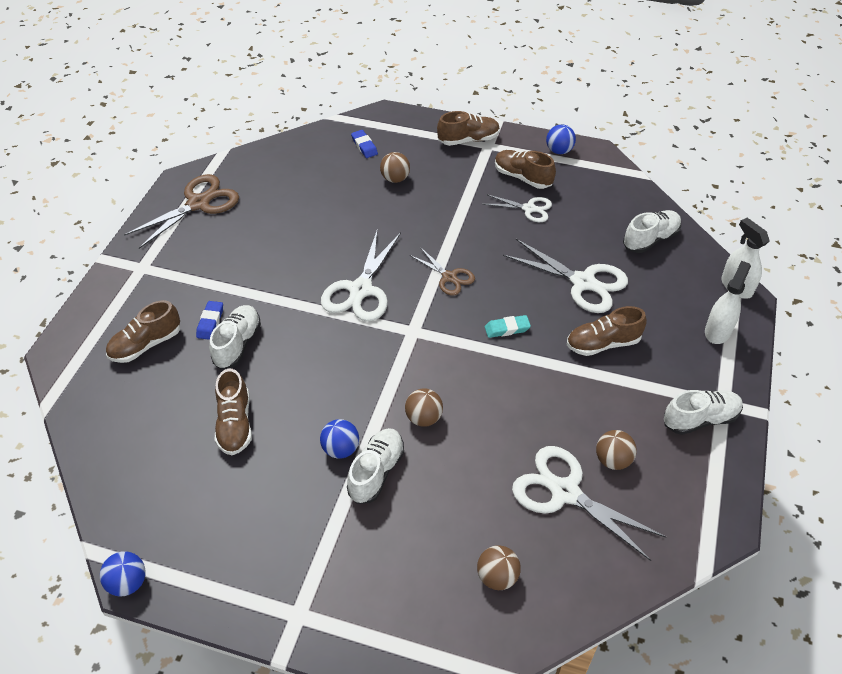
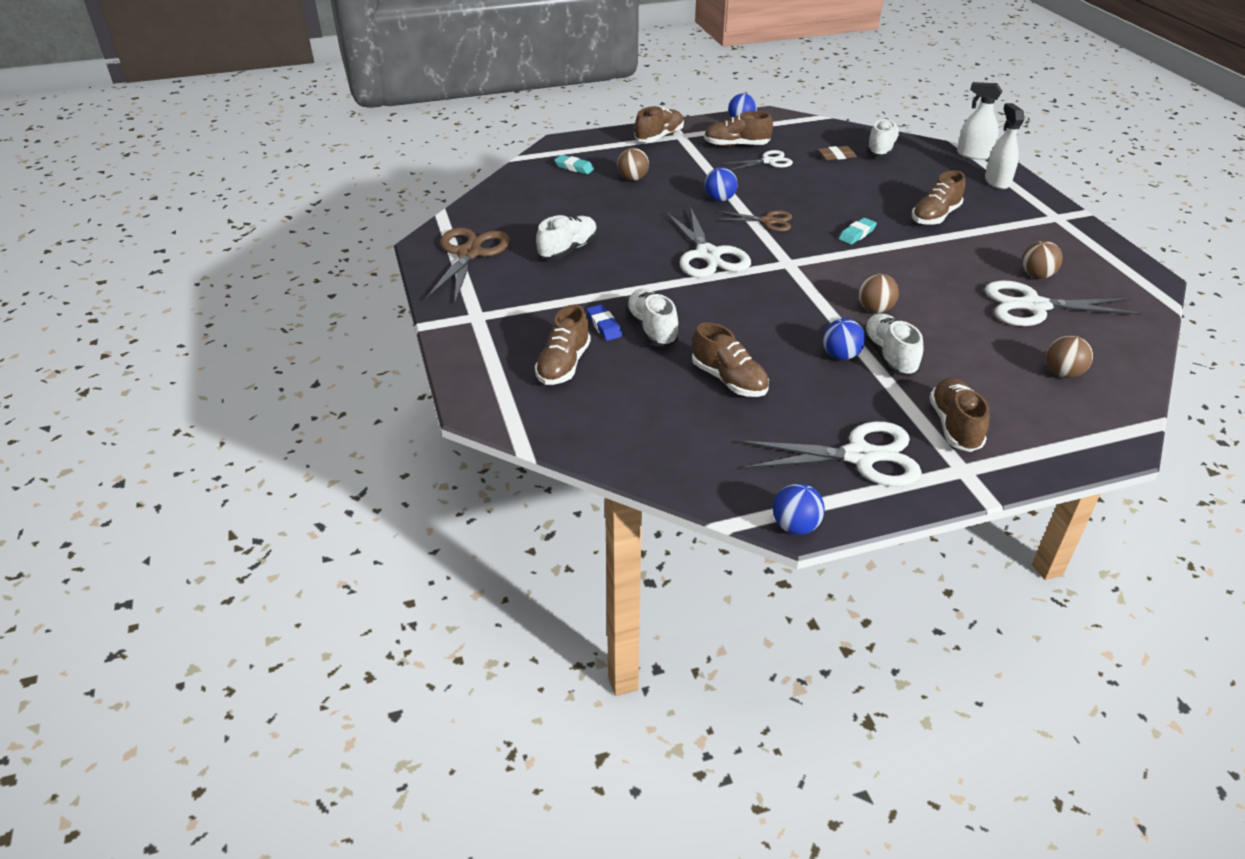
camera: 35 degrees left, 10 degrees down
blue eraser [351,130,378,158] -> turquoise eraser [554,155,594,174]
white scissors [503,239,628,313] -> white scissors moved to [739,422,922,487]
white shoe [664,390,743,435] -> white shoe moved to [536,215,598,260]
none -> blue ball [705,167,737,201]
none -> brown eraser [818,146,857,160]
none -> brown shoe [929,378,990,452]

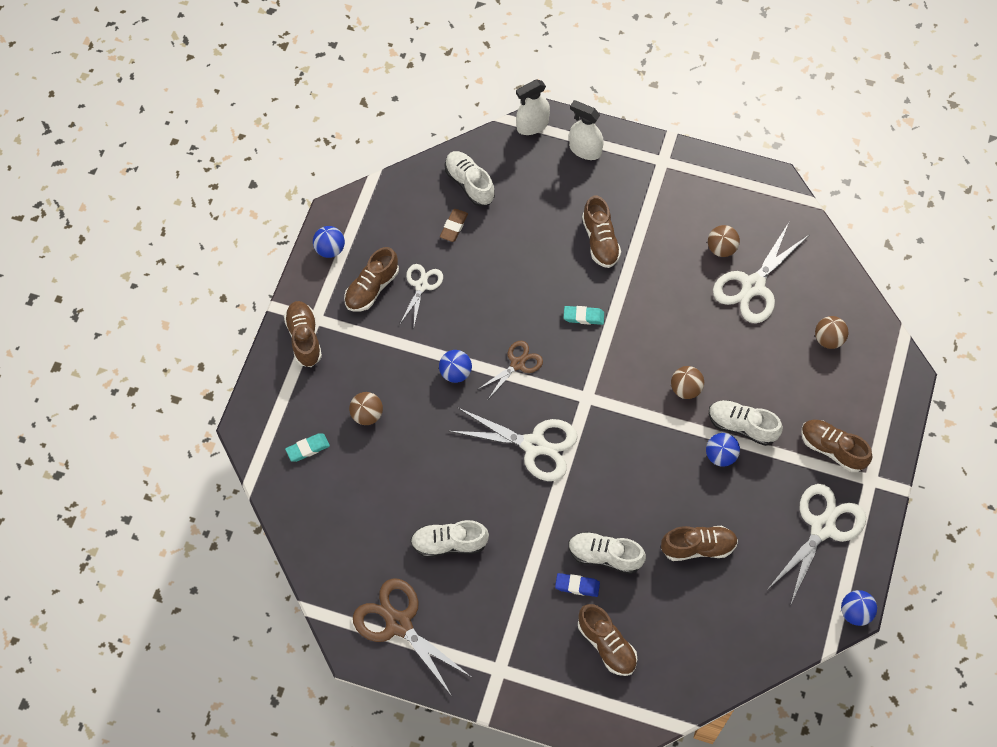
camera: 55 degrees left, 25 degrees up
white shoe [536,215,598,260] -> white shoe turned 75 degrees counterclockwise [411,520,489,557]
turquoise eraser [839,218,877,244] -> turquoise eraser turned 75 degrees counterclockwise [564,306,604,325]

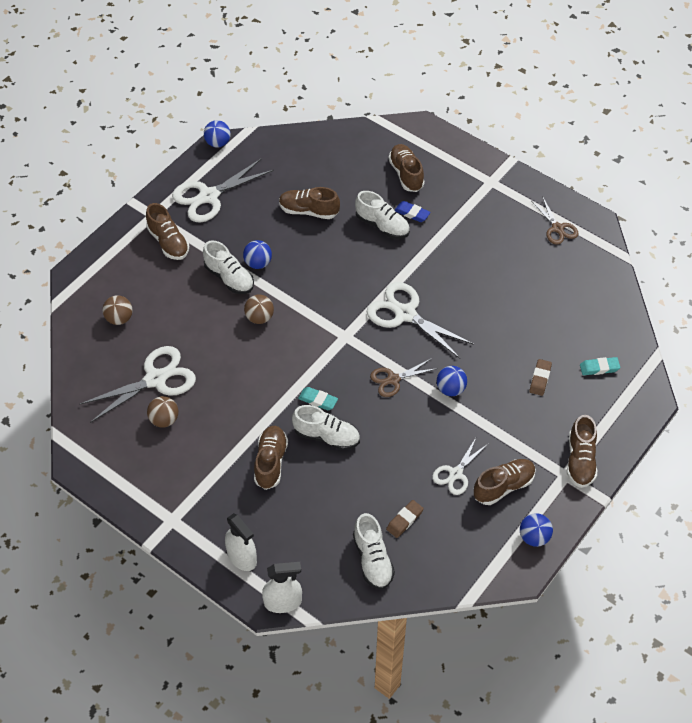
camera: 160 degrees left, 10 degrees down
brown ball [349,392,383,425] -> brown eraser [529,359,552,396]
brown scissors [353,578,471,696] -> brown scissors [532,198,579,245], size x0.58
white shoe [411,520,489,557] -> white shoe moved to [292,405,360,450]

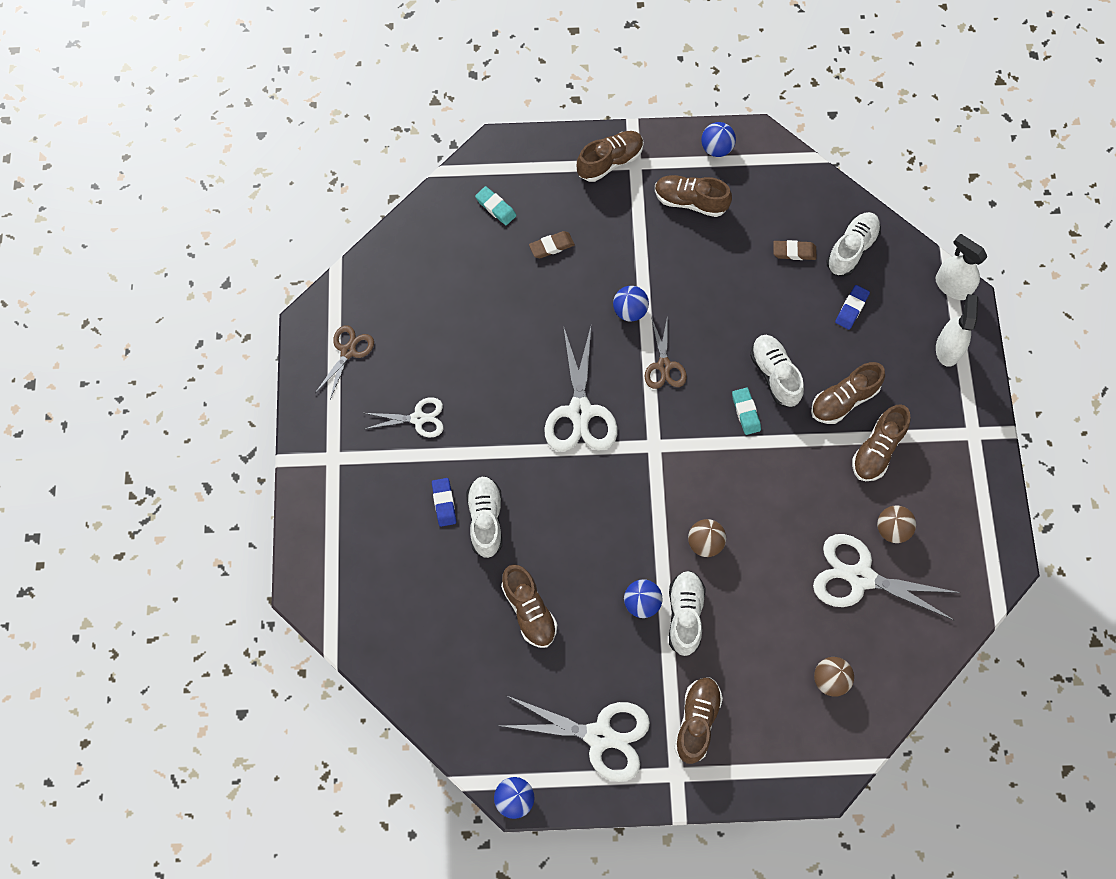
camera: 130 degrees left, 15 degrees up
brown scissors [370,358,438,397] -> brown scissors turned 60 degrees clockwise [645,315,687,389]
brown shoe [388,144,425,192] -> brown shoe moved to [852,404,911,481]
white scissors [432,438,489,495] -> white scissors moved to [365,397,444,438]
none -> blue eraser [835,285,870,330]

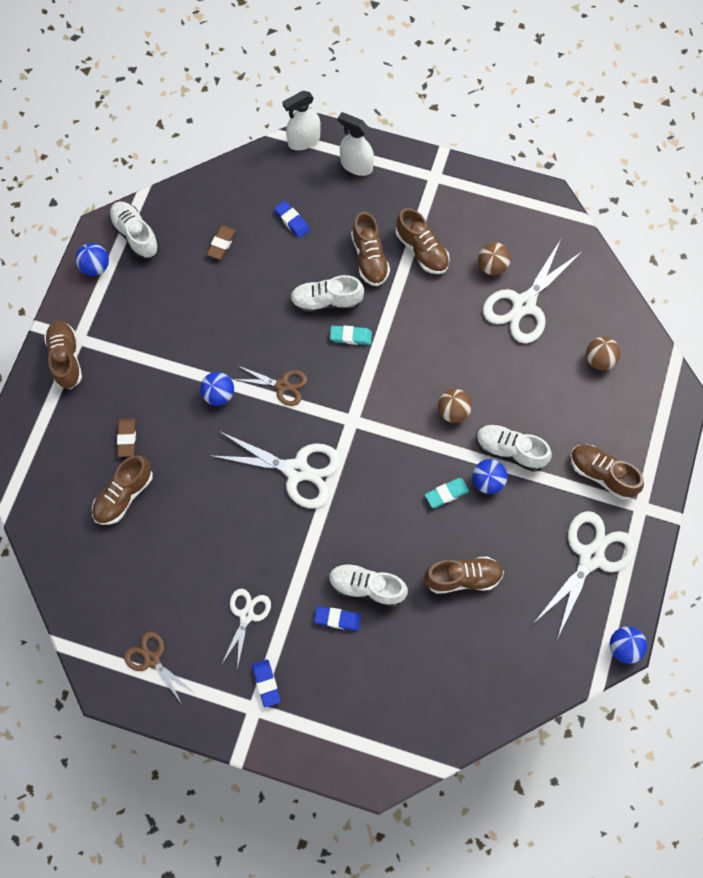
camera: 70 degrees left, 0 degrees up
turquoise eraser [475,186,517,225] -> turquoise eraser moved to [425,478,469,508]
brown shoe [655,175,732,217] -> brown shoe moved to [92,455,153,525]
white shoe [826,212,881,276] -> white shoe moved to [109,202,159,259]
none -> blue eraser [252,659,281,708]

